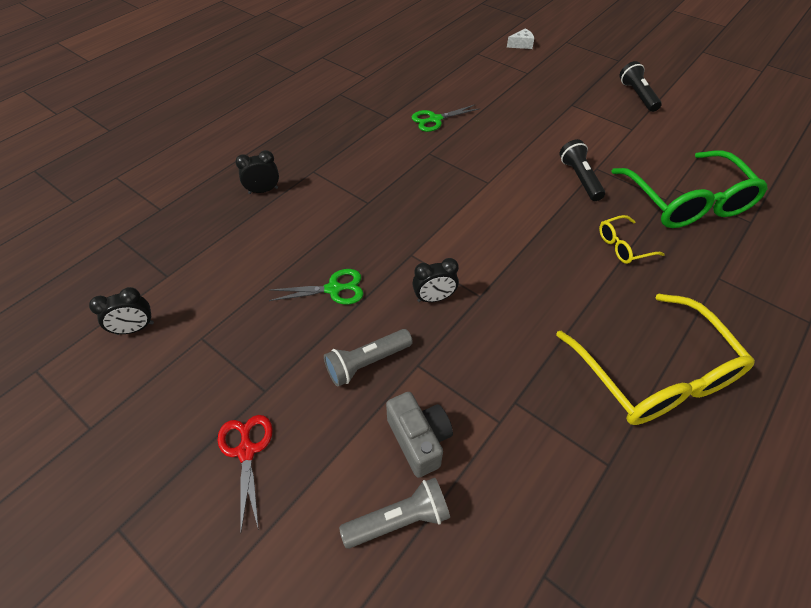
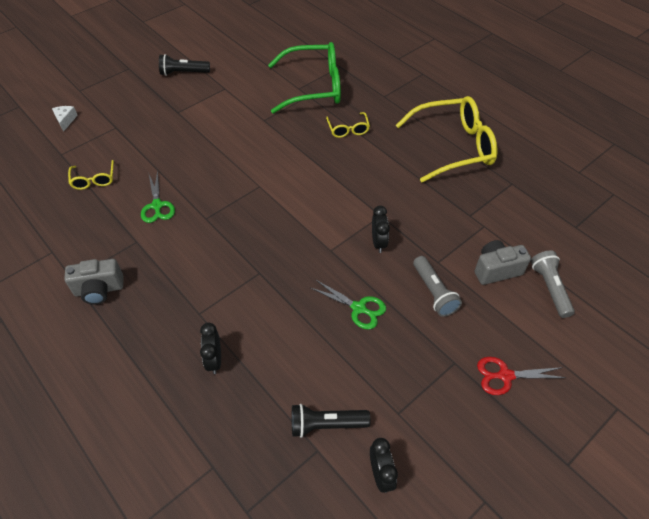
camera: 80 degrees left, 0 degrees up
green scissors [269,269,363,304] -> green scissors turned 120 degrees clockwise [311,279,386,330]
black flashlight [559,139,605,201] -> black flashlight moved to [292,404,371,438]
none -> grey camera [64,259,123,305]
none -> yellow glasses [68,160,114,190]

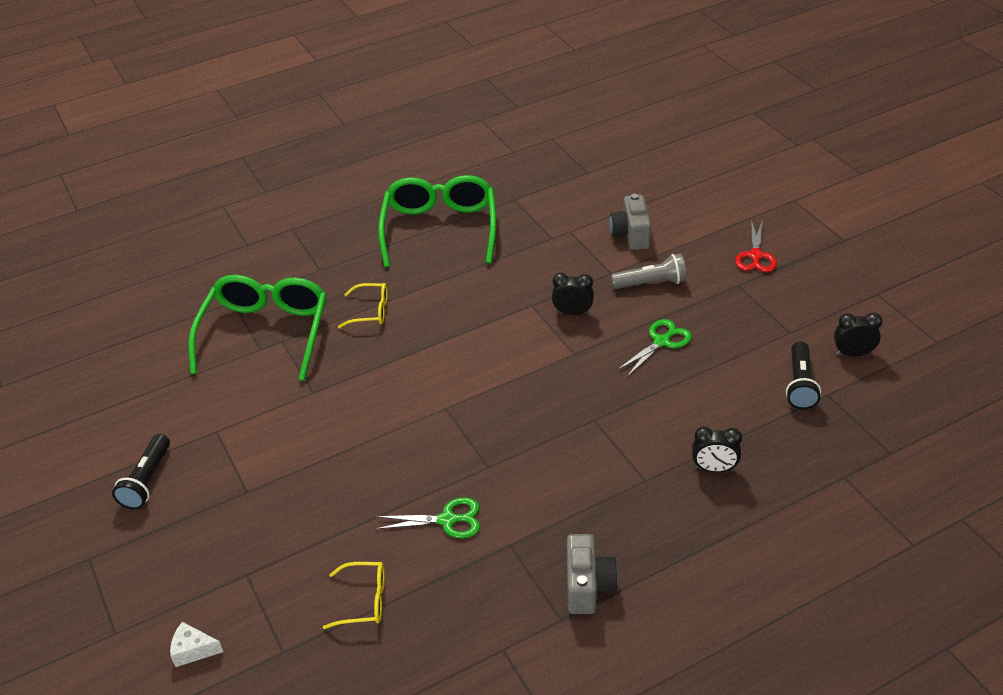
camera: 75 degrees left, 10 degrees down
yellow glasses [396,96,497,183] -> green glasses [378,175,496,267]
grey flashlight [531,250,575,318] -> none

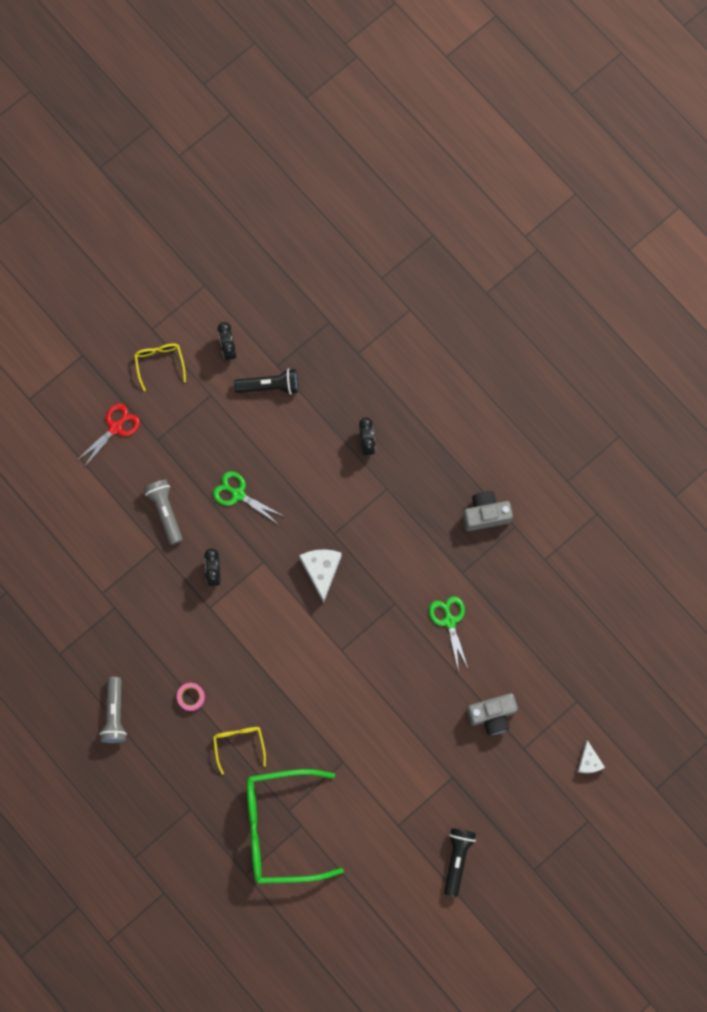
camera: 105 degrees left, 35 degrees up
black flashlight [112,434,170,510] -> black flashlight turned 75 degrees counterclockwise [444,828,476,897]
yellow glasses [323,562,385,629] -> yellow glasses moved to [134,343,186,391]
green glasses [378,175,496,267] -> grey flashlight [100,677,127,743]
grey camera [610,194,651,250] -> grey camera moved to [467,693,518,735]
red scissors [735,220,777,272] -> red scissors turned 45 degrees counterclockwise [76,403,140,467]
none -> pink tape [177,683,205,711]
none -> white cheese [299,549,342,603]

